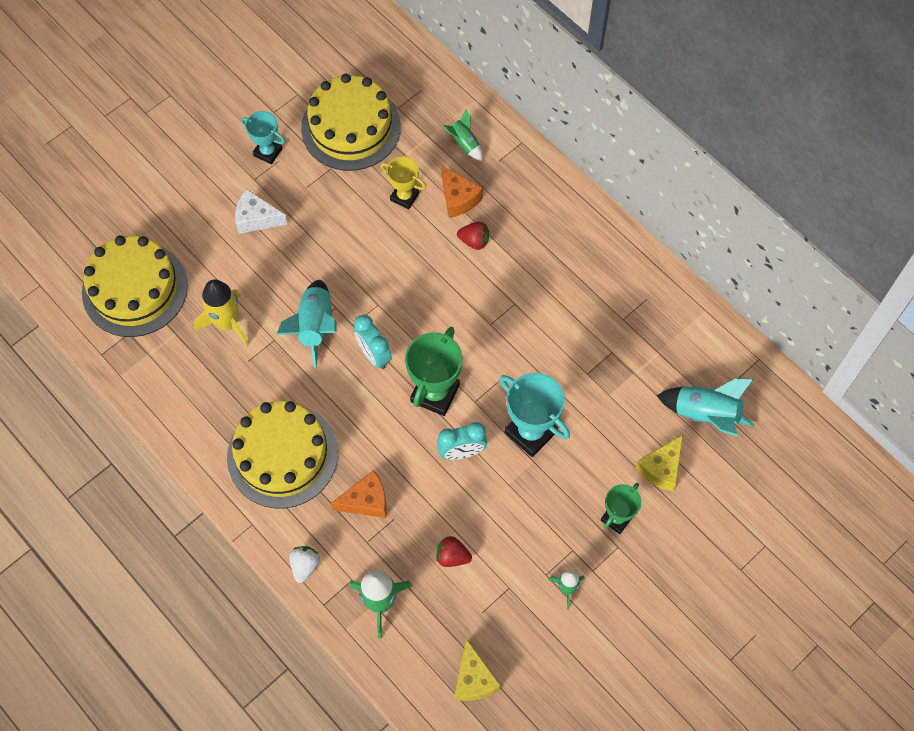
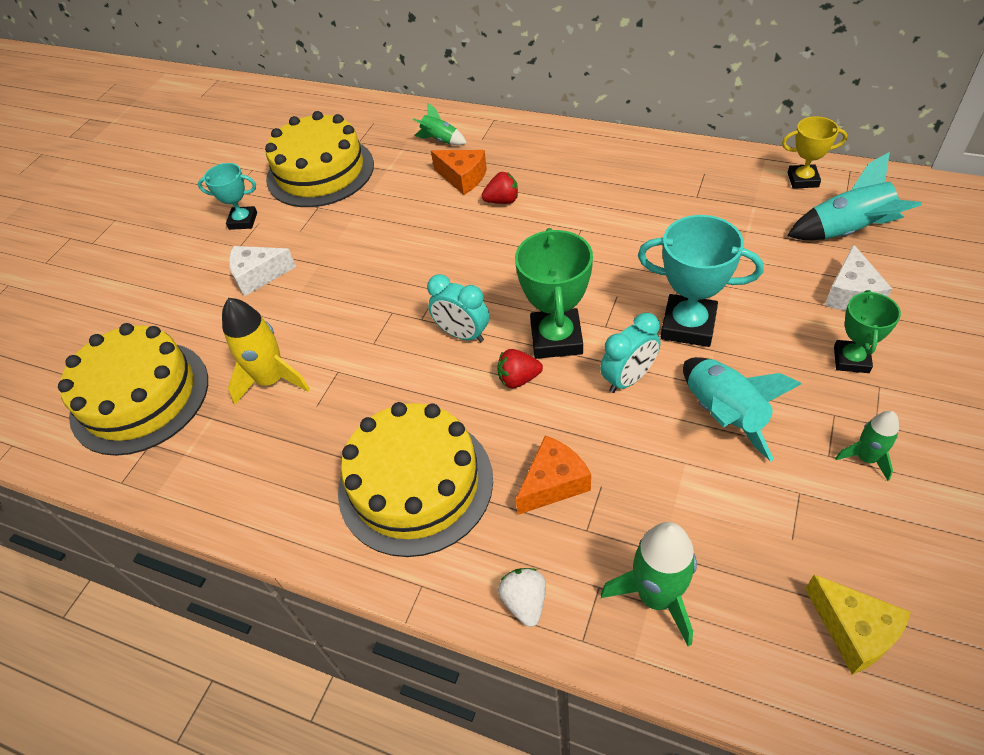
camera: 20 degrees left, 15 degrees down
turquoise rocket [276,280,336,368] -> turquoise rocket moved to [683,357,802,462]
yellow trophy [381,156,426,209] -> yellow trophy moved to [782,116,847,189]
red strawberry [436,536,472,567] -> red strawberry moved to [497,349,543,388]
yellow cheese [635,435,683,492] -> white cheese [825,244,892,311]

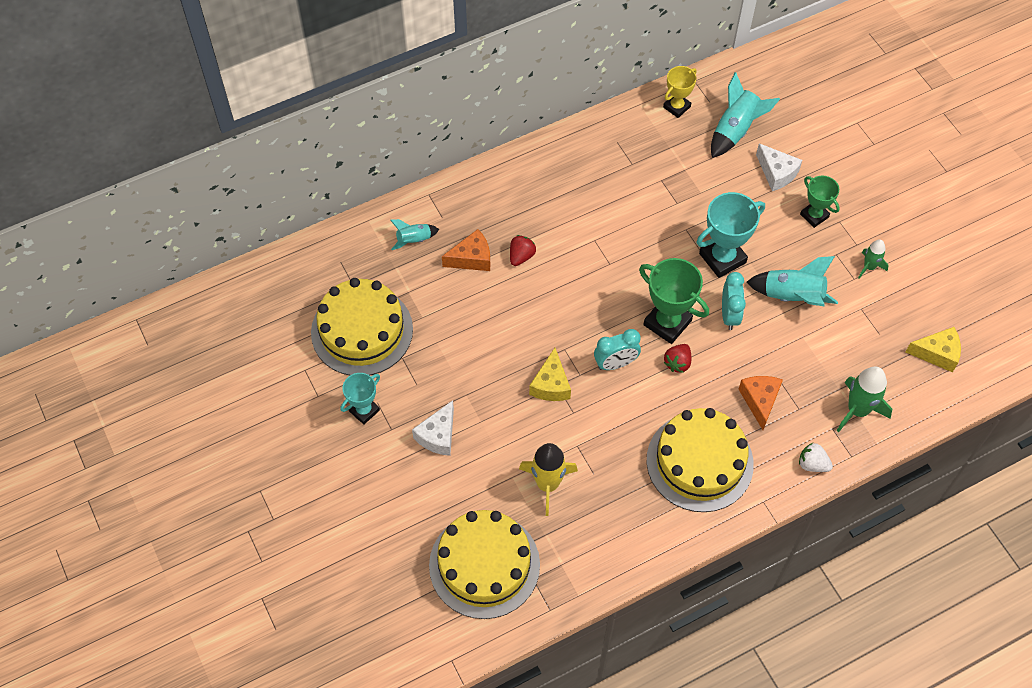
camera: 55 degrees left, 10 degrees up
green rocket [413,103,467,145] -> turquoise rocket [390,219,439,250]
none -> yellow cheese [529,348,571,401]

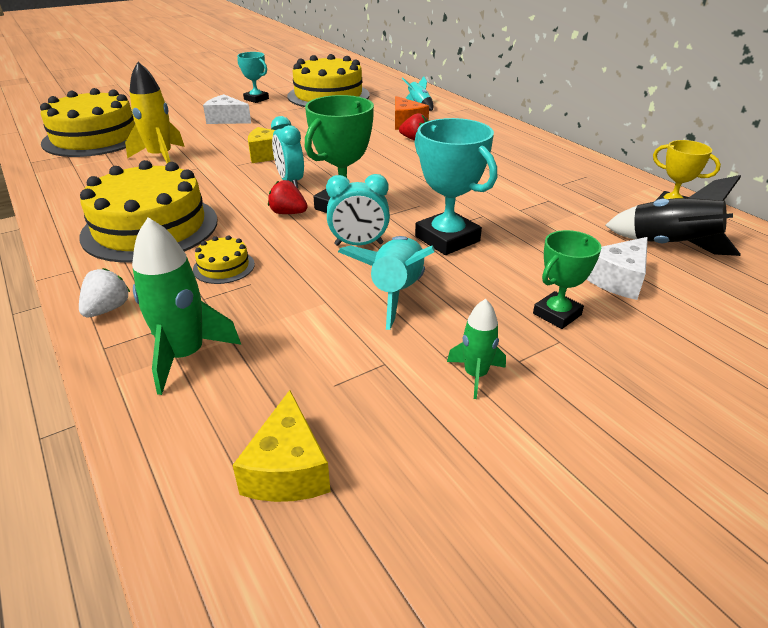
camera: 85 degrees right, 25 degrees down
turquoise rocket [711,72,780,158] -> black rocket [605,175,741,256]
orange cheese [738,376,783,430] -> yellow cake [193,235,255,284]

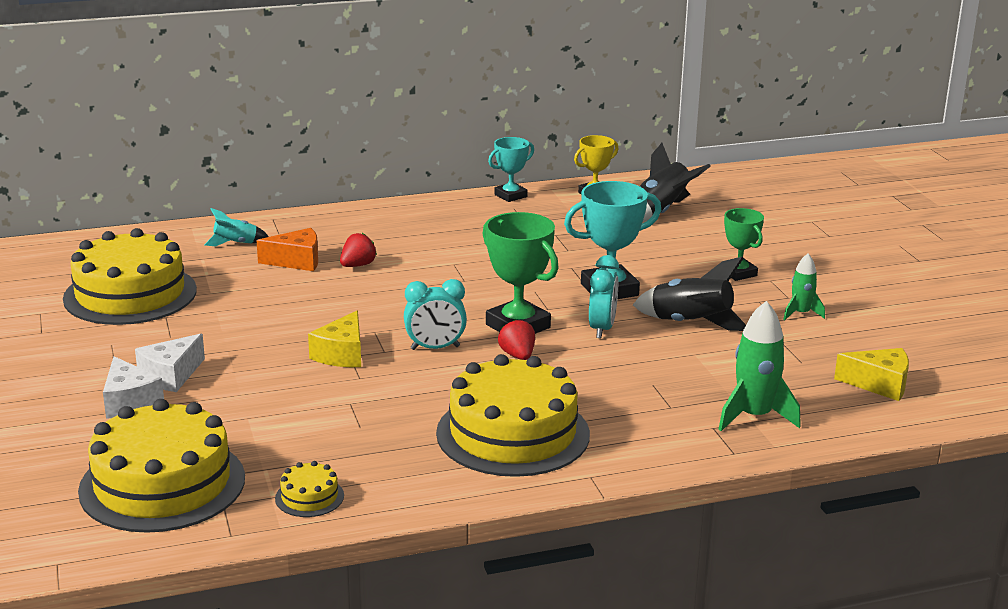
camera: 75 degrees left, 10 degrees down
white strawberry [79,268,130,317] -> none
yellow rocket [125,62,185,163] -> none
yellow cake [193,235,255,284] -> yellow cake moved to [275,461,344,517]
turquoise trophy [237,52,269,103] -> turquoise trophy moved to [488,137,534,202]
red strawberry [268,180,308,214] -> red strawberry turned 120 degrees clockwise [498,319,535,360]
turquoise rocket [338,236,435,330] -> black rocket [633,257,746,331]
white cheese [587,237,648,300] -> white cheese moved to [103,356,164,419]

